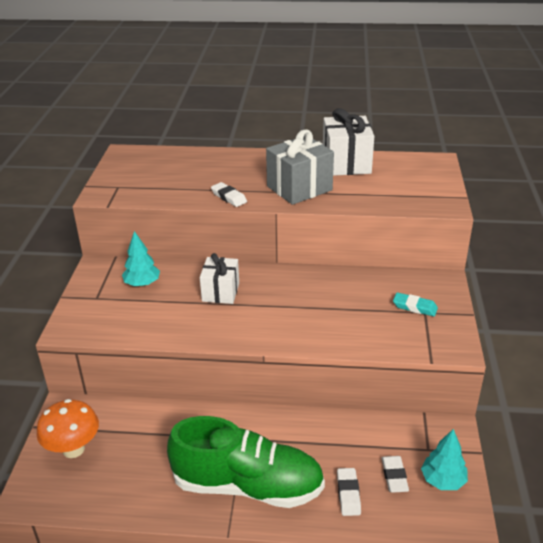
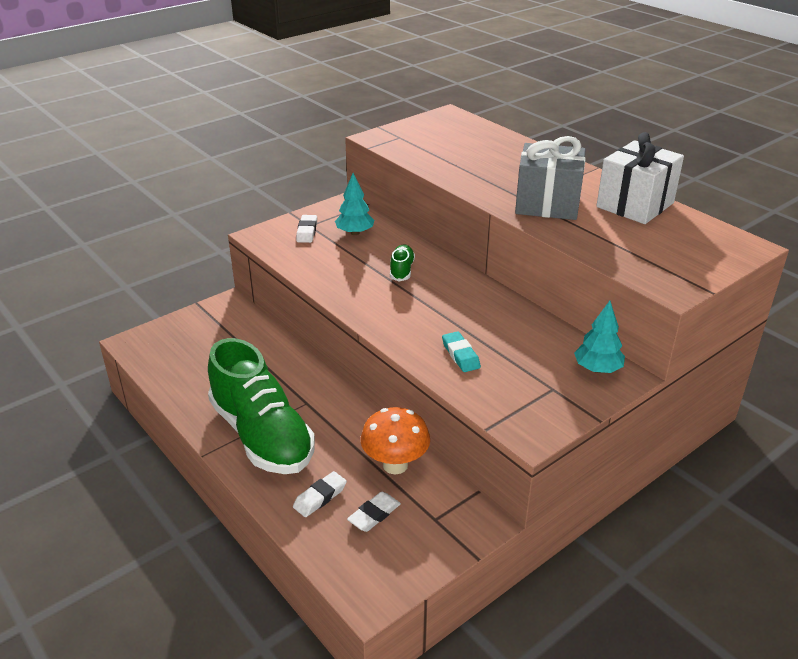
camera: 45 degrees right, 0 degrees up
orange mushroom [37,399,99,458] -> orange mushroom moved to [361,407,430,474]
white gift [200,253,239,304] -> green shoe [390,244,415,281]
white eraser [211,182,247,207] -> white eraser moved to [296,215,317,243]
turquoise eraser [393,292,438,316] -> turquoise eraser moved to [442,331,481,372]
turquoise tree [421,429,468,490] -> turquoise tree moved to [574,301,625,373]

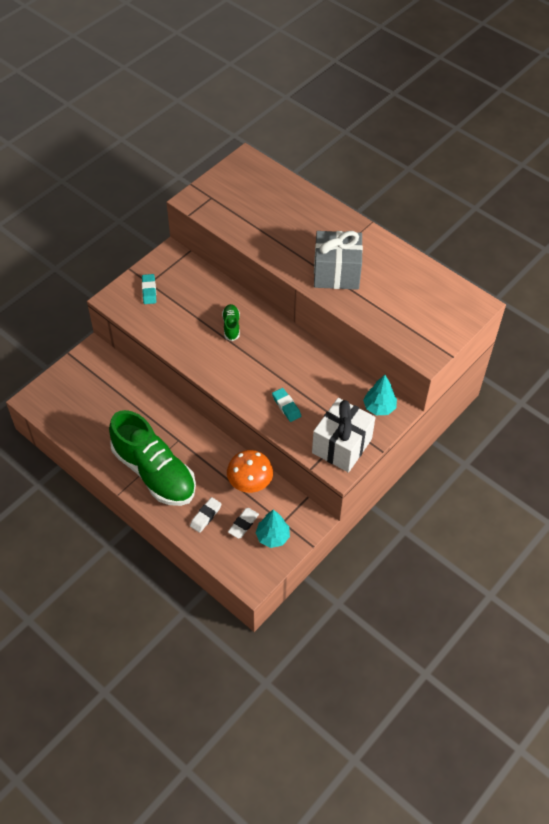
camera: 10 degrees left, 20 degrees up
white eraser [296,215,317,243] -> turquoise eraser [142,274,156,304]
turquoise tree [335,173,374,235] -> turquoise tree moved to [255,509,290,548]
white gift [596,132,684,224] -> white gift moved to [312,398,375,473]

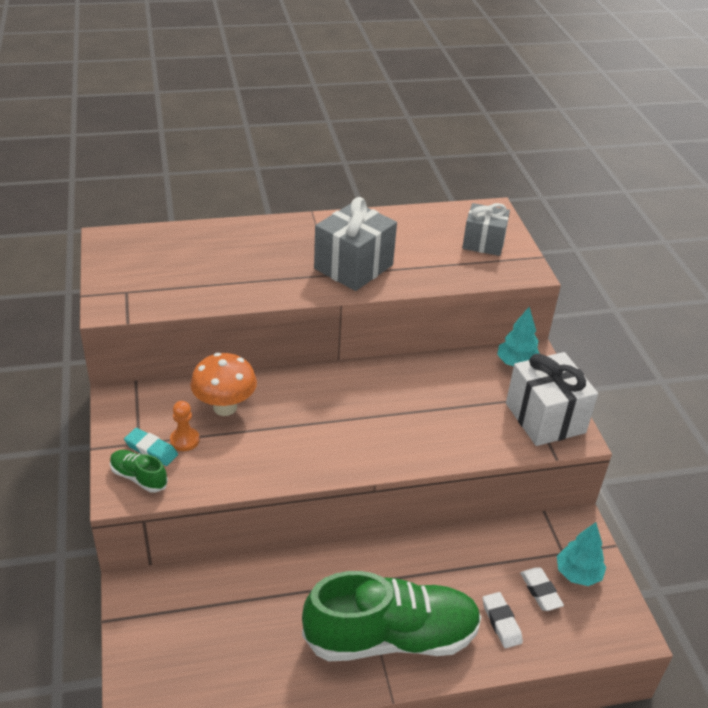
camera: 55 degrees left, 15 degrees down
green shoe [222,304,240,341] -> green shoe moved to [110,450,168,493]
orange mushroom [227,450,273,493] -> orange mushroom moved to [190,353,257,416]
turquoise eraser [272,388,301,422] -> none
none -> orange pawn [170,401,200,451]
none -> grey gift [462,203,510,256]

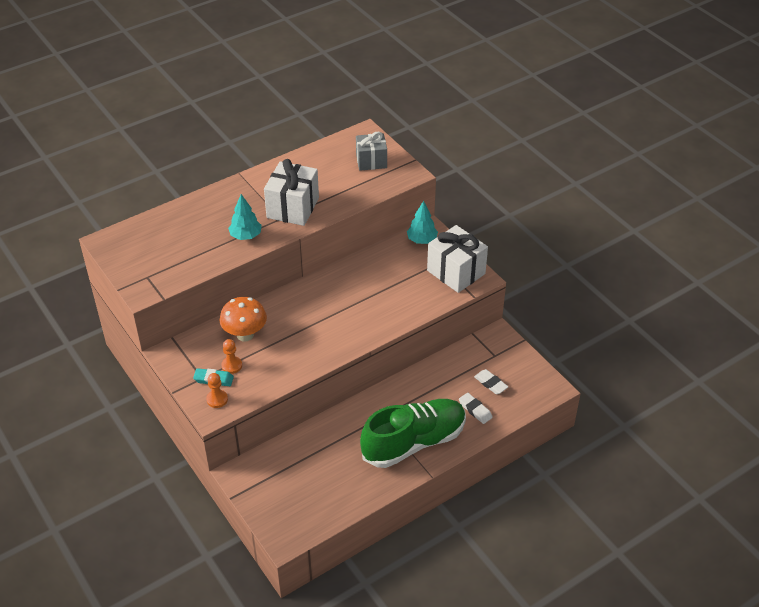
camera: 20 degrees left, 5 degrees up
green shoe [110,450,168,493] -> orange pawn [206,373,228,408]
grey gift [314,197,397,291] -> white gift [264,159,319,226]
turquoise tree [557,522,606,586] -> turquoise tree moved to [228,194,262,240]

